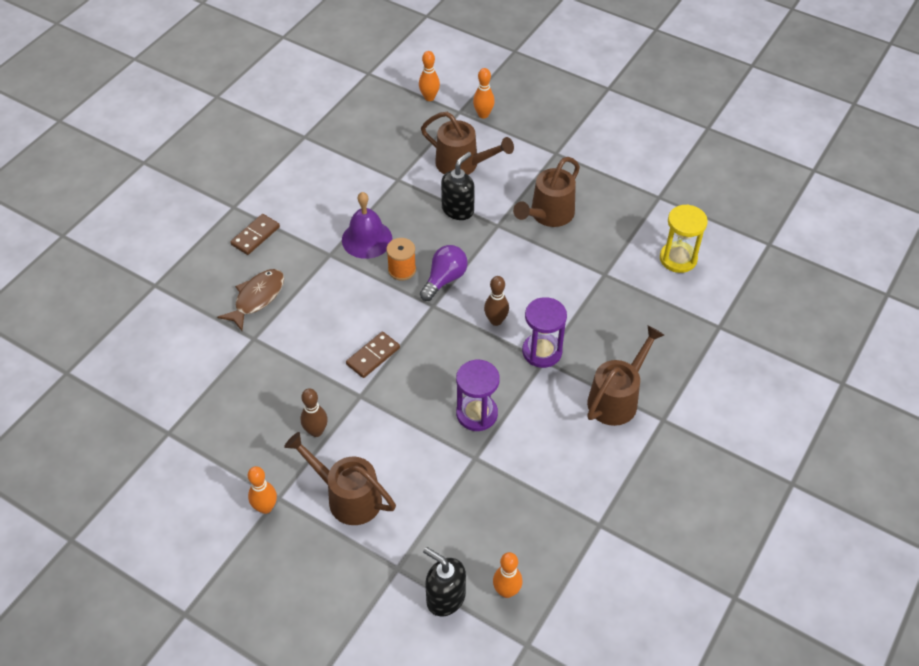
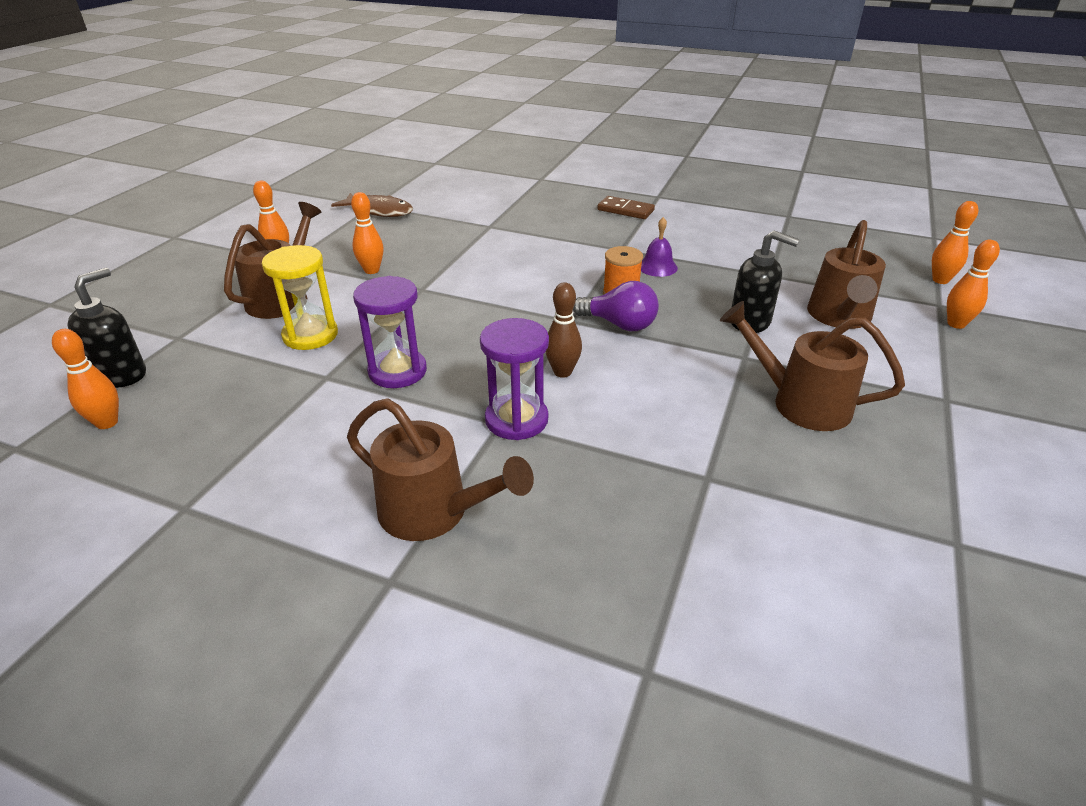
camera: 80 degrees right, 15 degrees down
brown fish [217,269,284,331] -> brown fish moved to [331,193,413,217]
brown bowling pin [301,388,328,437] -> orange bowling pin [351,192,384,274]
purple bell [342,192,392,259] -> purple bell [641,217,678,277], size x0.62
brown domino [346,332,400,378] -> none
yellow hourglass [660,205,708,273] -> yellow hourglass moved to [262,245,338,350]

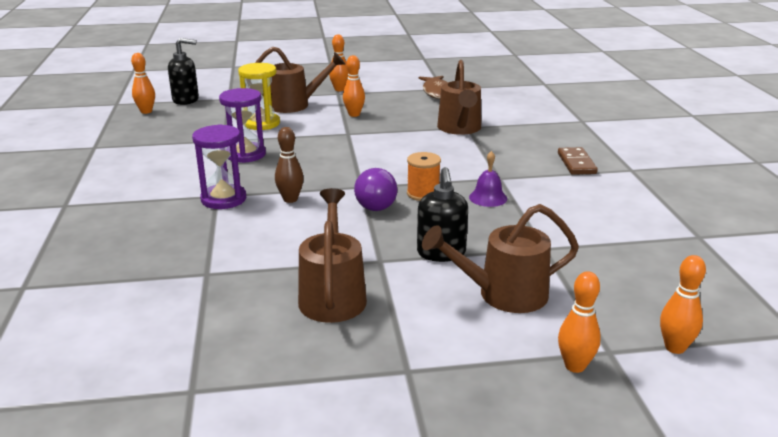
camera: 60 degrees right, 10 degrees down
brown watering can [347,398,534,541] -> brown watering can moved to [437,60,481,135]

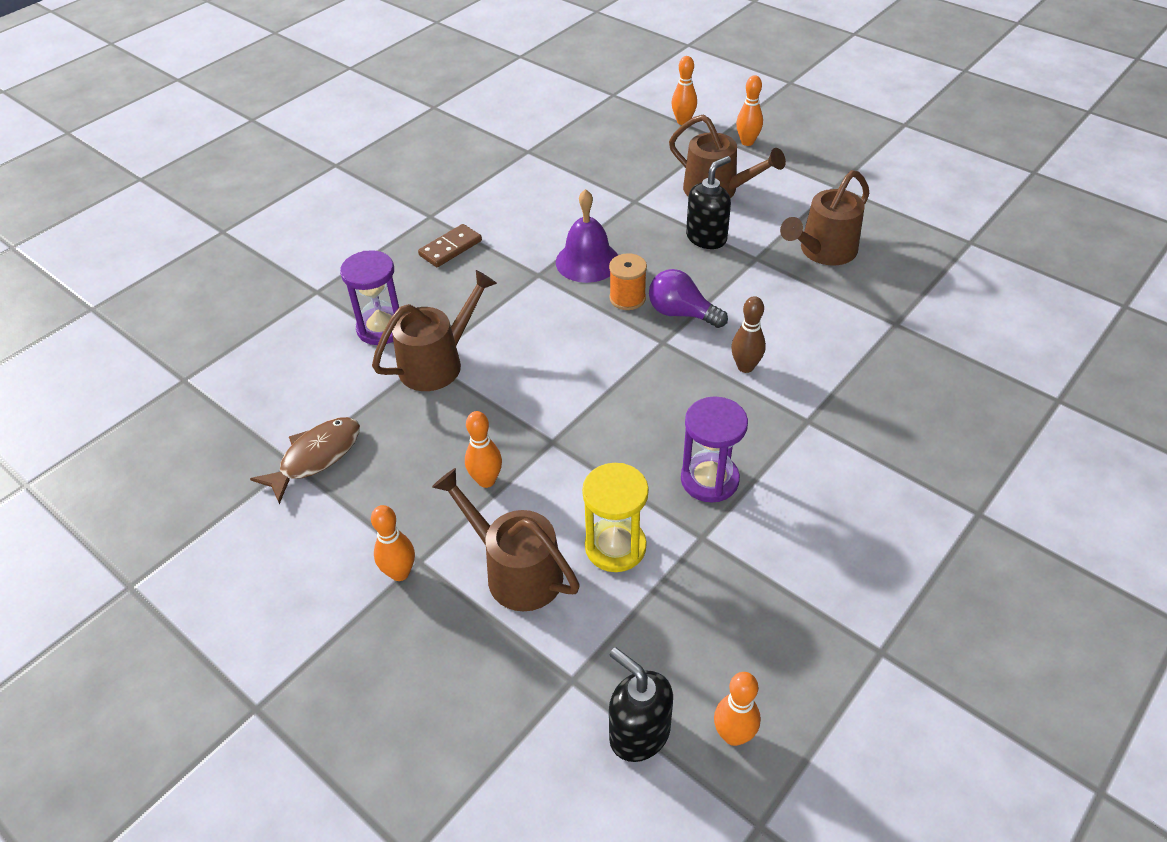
camera: 130 degrees left, 20 degrees up
purple hourglass [192,124,246,209] -> purple hourglass moved to [340,250,399,345]
purple light bulb [354,168,397,211] -> purple light bulb turned 105 degrees counterclockwise [649,269,728,328]
purple bell [469,151,507,207] -> purple bell [556,189,618,283], size x1.61

